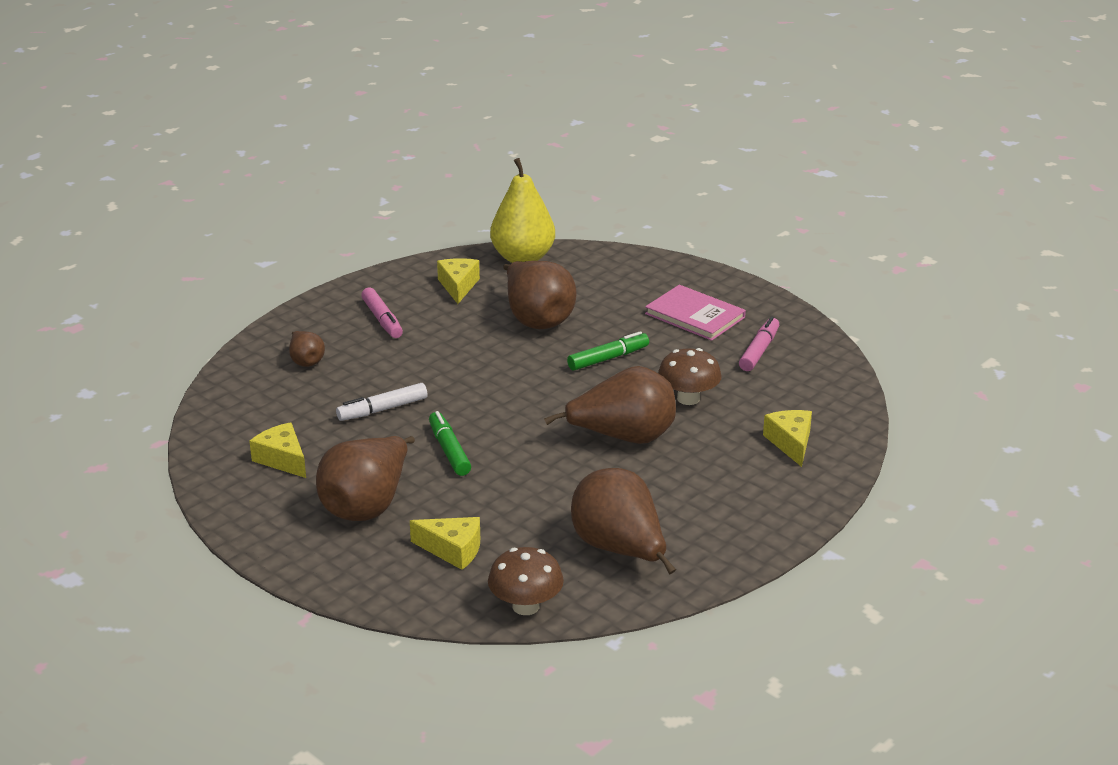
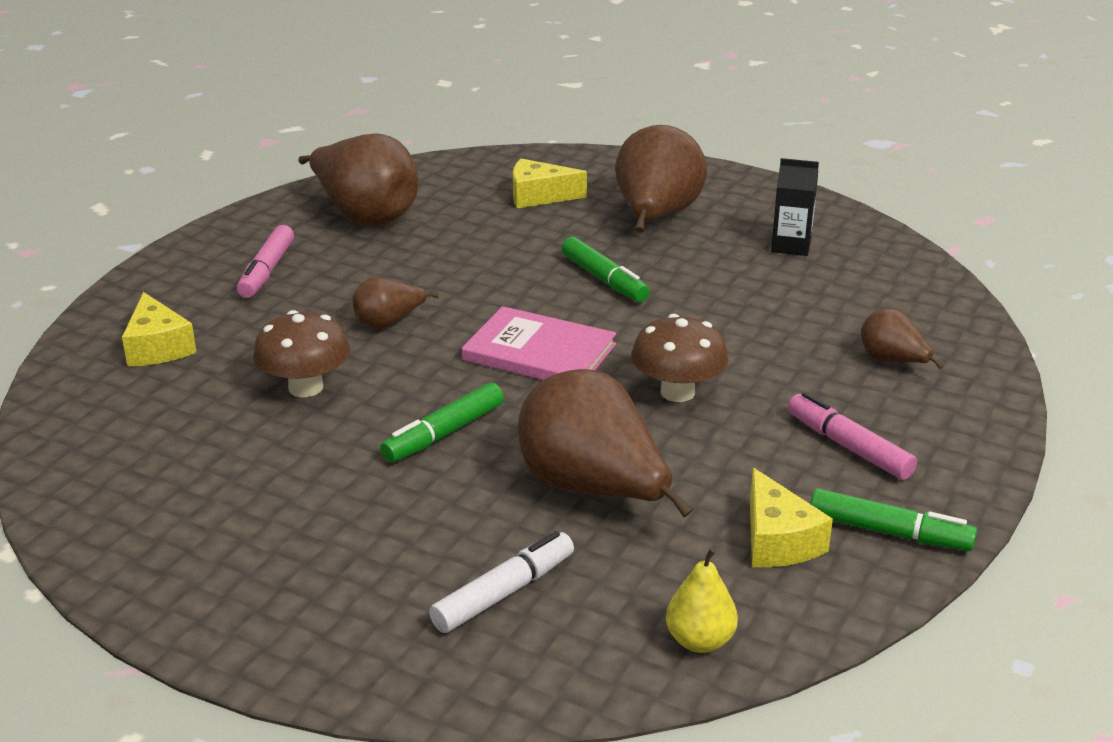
camera: 165 degrees right, 0 degrees up
yellow cheese [249,422,306,478] -> black carton [771,158,819,256]
white marker [336,383,428,421] -> white marker moved to [429,531,574,633]
brown mushroom [488,547,564,615] -> brown mushroom moved to [631,314,728,402]
yellow pear [490,158,555,263] -> yellow pear [666,548,738,653], size x0.50
brown pear [544,366,676,444] -> brown pear [353,277,439,329], size x0.50
pink book [645,285,746,341] -> pink book moved to [462,306,616,380]
pink marker [739,317,779,371] -> pink marker moved to [237,225,294,298]
none -> green marker [810,488,977,551]

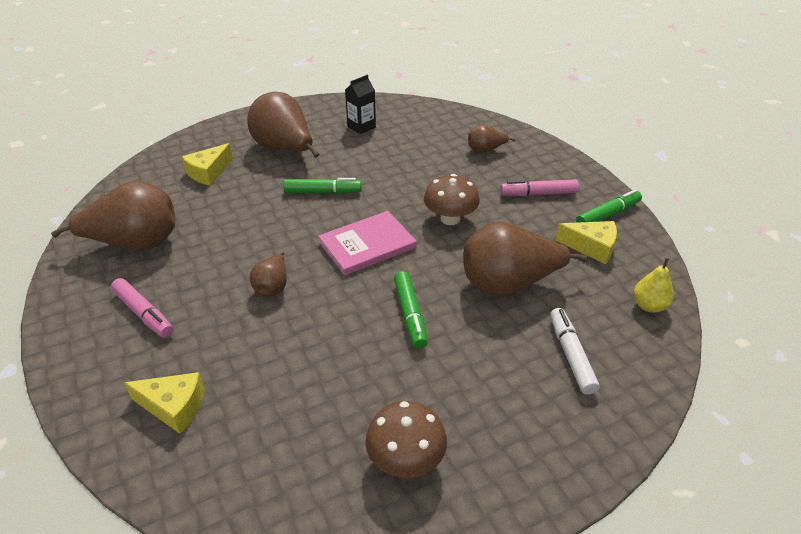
camera: 55 degrees left, 10 degrees up
brown mushroom [253,310,350,397] -> brown mushroom moved to [365,401,447,478]

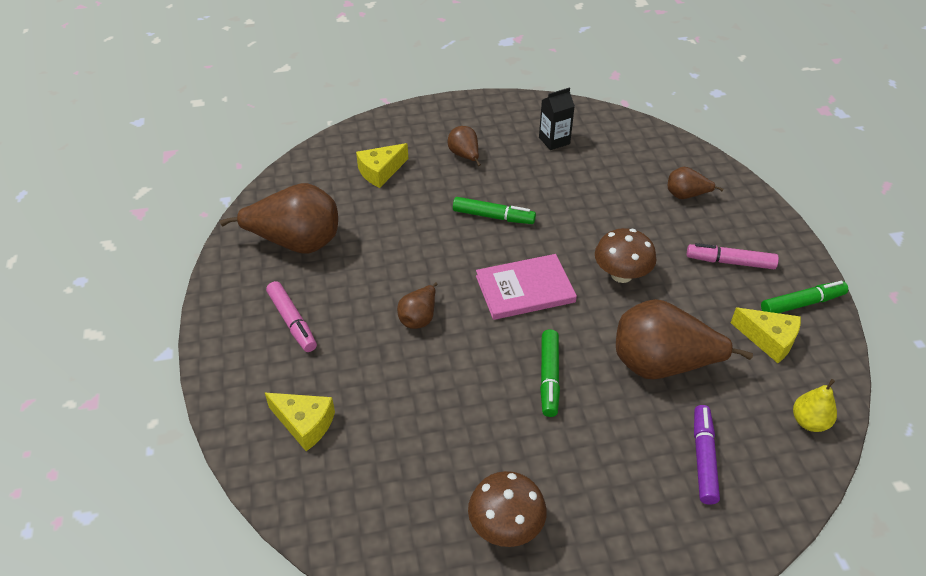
camera: 15 degrees right, 5 degrees up
brown pear [247,92,319,158] -> brown pear [448,126,481,166], size x0.50
white marker [550,308,600,395] -> purple marker [694,405,720,504]

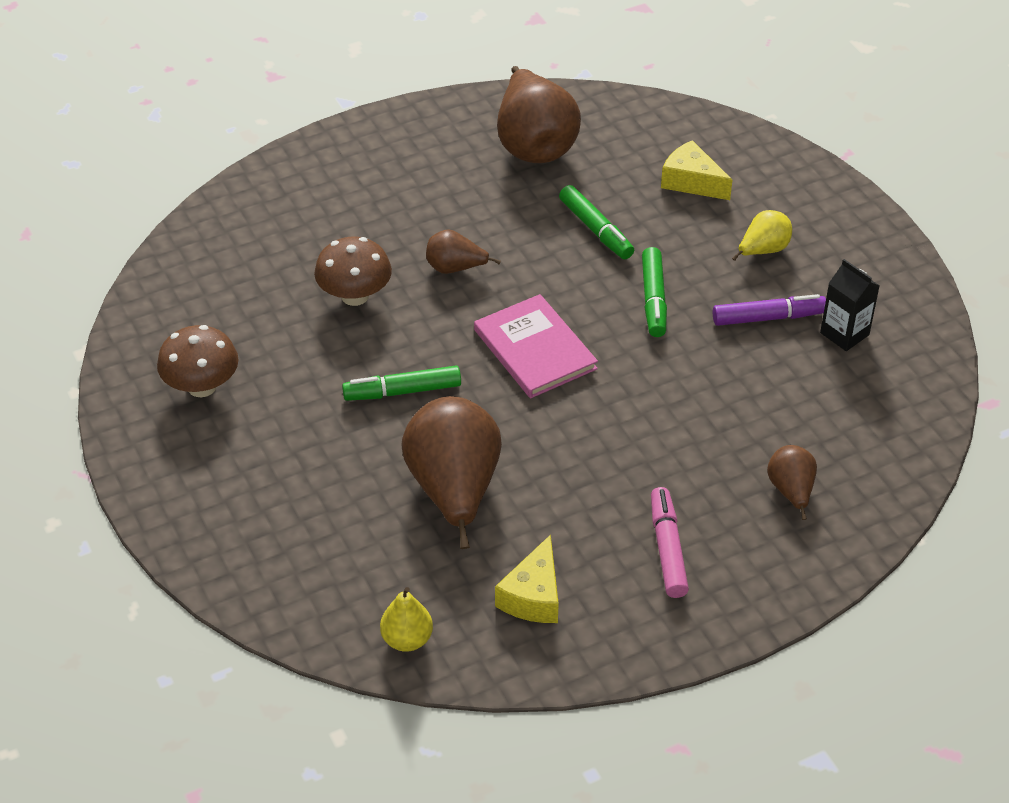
camera: 75 degrees right, 0 degrees up
yellow cheese [265,393,335,451] -> none
pink marker [266,281,317,352] -> none
brown pear [448,126,481,166] -> yellow pear [732,210,792,261]
brown mushroom [595,228,657,283] -> brown mushroom moved to [314,237,392,306]
purple marker [694,405,720,504] -> purple marker moved to [713,294,826,326]
green marker [761,281,848,313] -> green marker moved to [559,185,634,259]

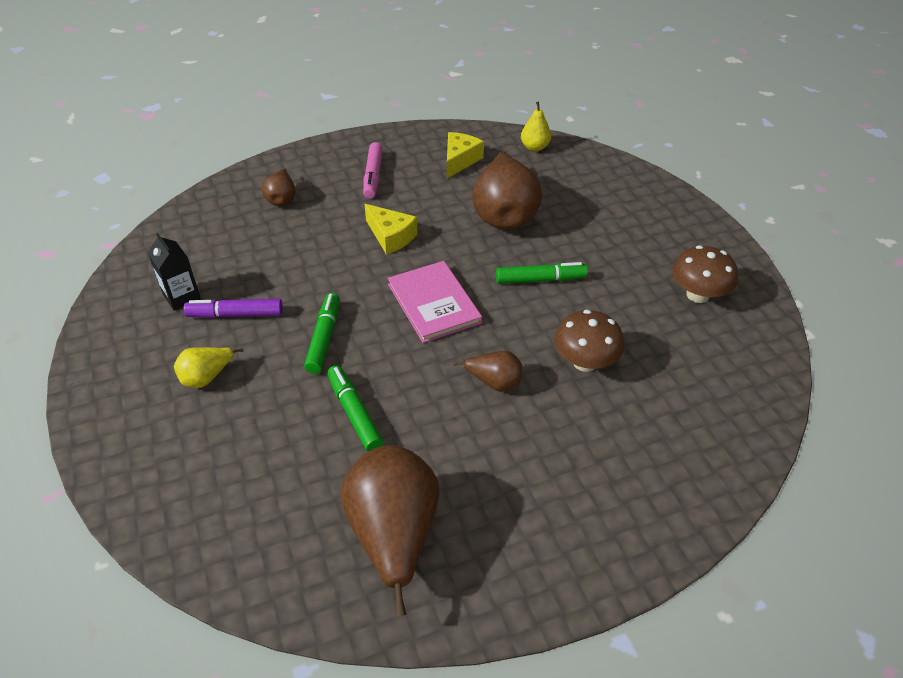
camera: 175 degrees left, 0 degrees up
yellow cheese [661,140,732,200] -> yellow cheese moved to [365,204,417,255]

